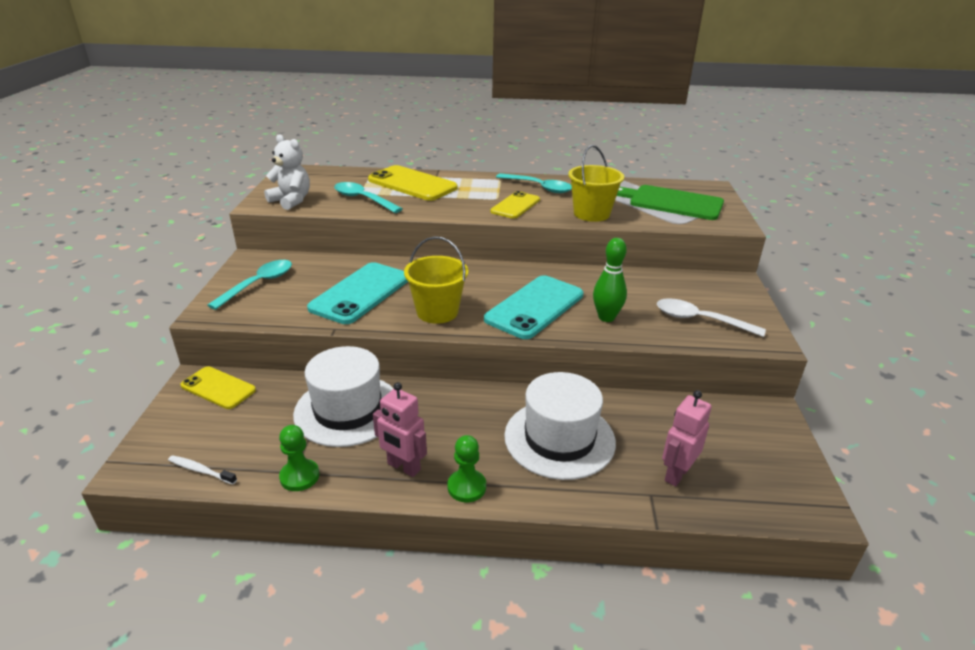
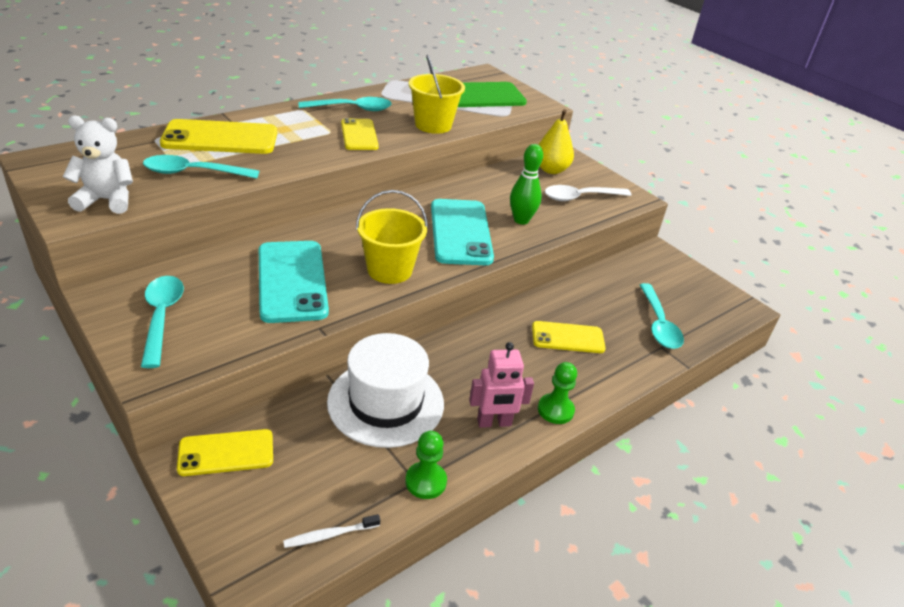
camera: 45 degrees left, 5 degrees up
white hat [504,372,616,480] -> yellow phone [532,321,606,353]
pink robot [662,390,712,487] -> turquoise spoon [640,283,684,349]
none -> yellow pear [538,109,574,174]

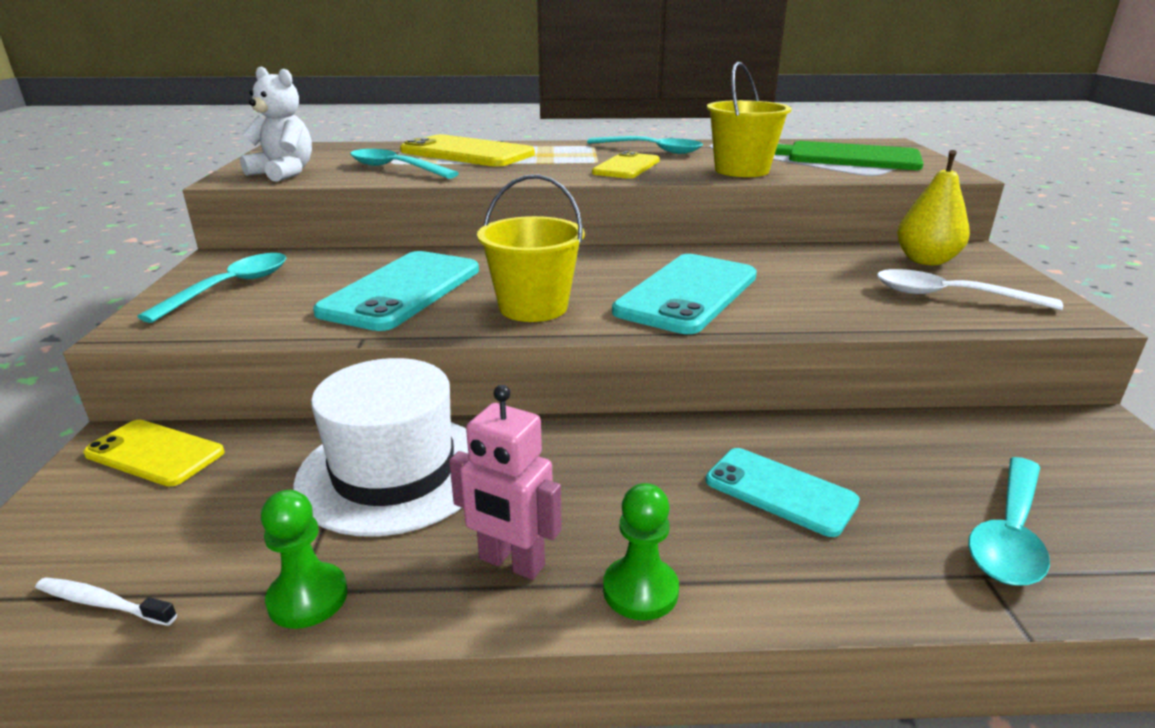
camera: 40 degrees right, 10 degrees down
green bowling pin [510,144,543,225] -> none
yellow phone [532,321,606,353] -> turquoise phone [706,448,860,537]

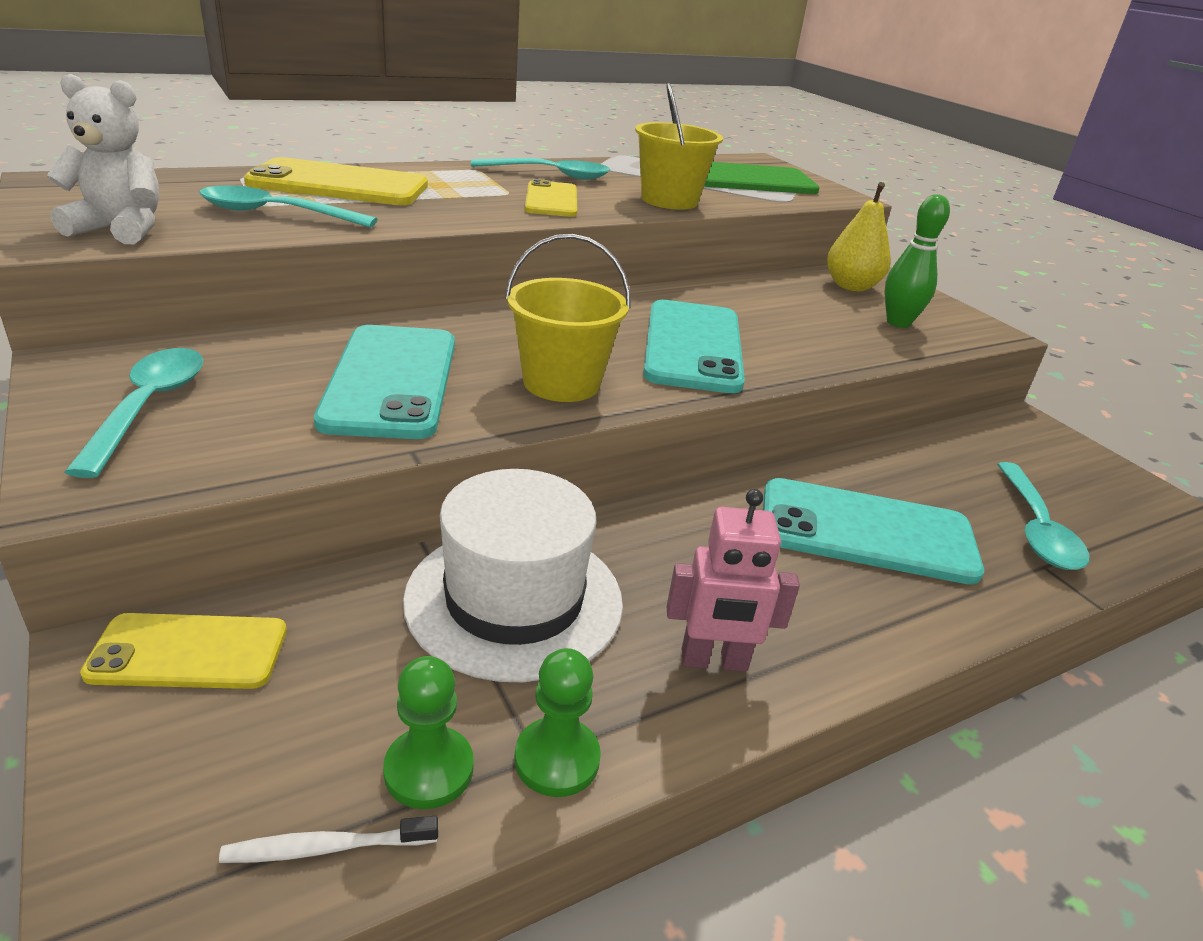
camera: 30 degrees left, 5 degrees up
green pawn [603,483,679,621] -> green pawn moved to [383,656,473,809]
turquoise phone [706,448,860,537] -> turquoise phone [763,478,984,585], size x1.62
white spoon [877,269,1063,310] -> green bowling pin [884,194,950,328]

